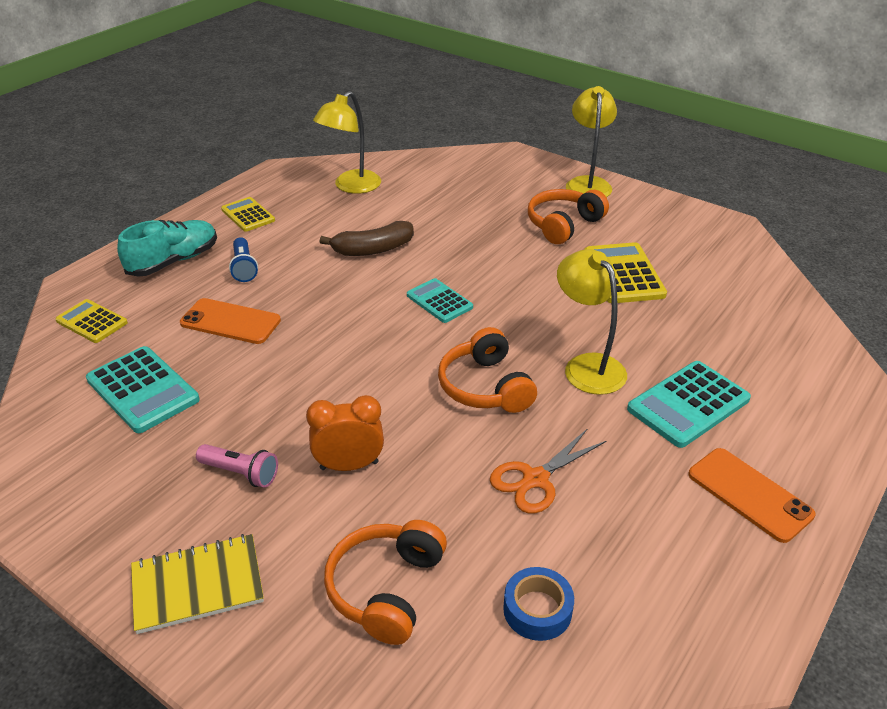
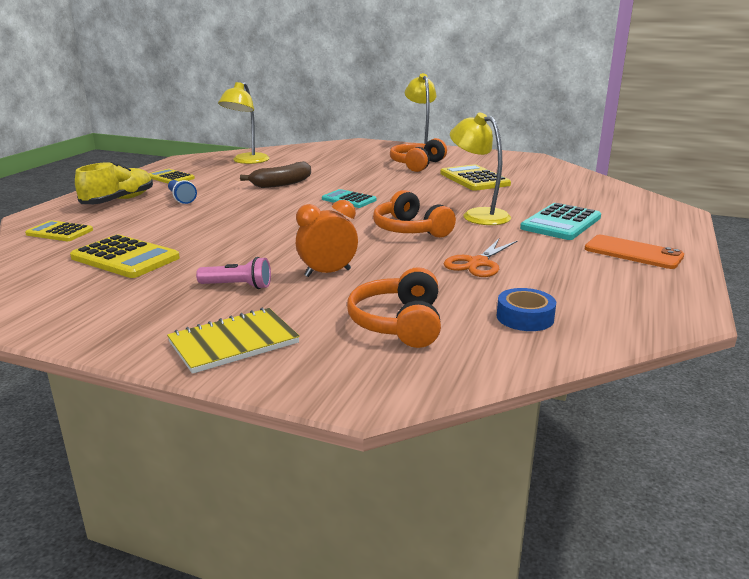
camera: 15 degrees left, 15 degrees down
turquoise calculator [86,346,200,433] -> yellow calculator [70,235,180,278]
turquoise shoe [117,220,217,277] -> yellow shoe [75,162,153,204]
orange phone [180,298,281,344] -> none

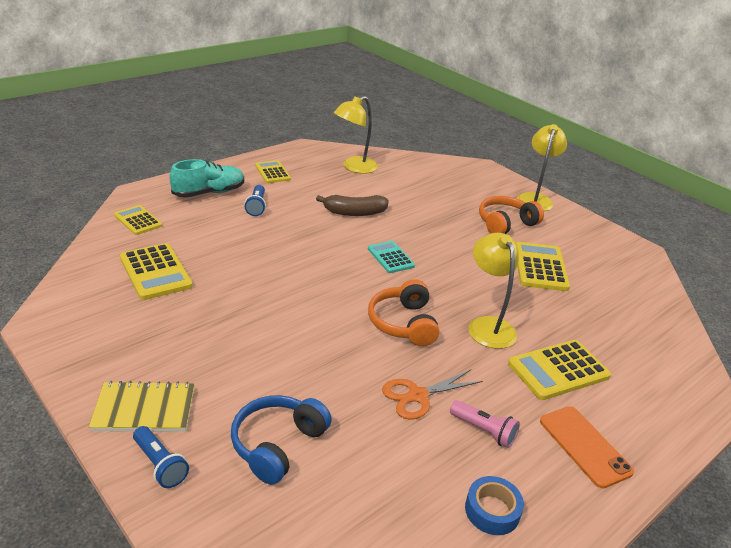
camera: 25 degrees right, 10 degrees up
yellow shoe [75,162,153,204] -> turquoise shoe [170,159,244,198]
pink flashlight [196,257,271,289] -> pink flashlight moved to [450,400,520,448]
orange clock [296,200,358,277] -> none
orange headphones [347,267,441,348] -> blue headphones [231,395,332,484]
blue tape [497,288,556,331] -> blue tape moved to [465,476,524,535]
turquoise calculator [520,203,601,240] -> yellow calculator [508,340,611,400]
none -> blue flashlight [133,426,189,488]

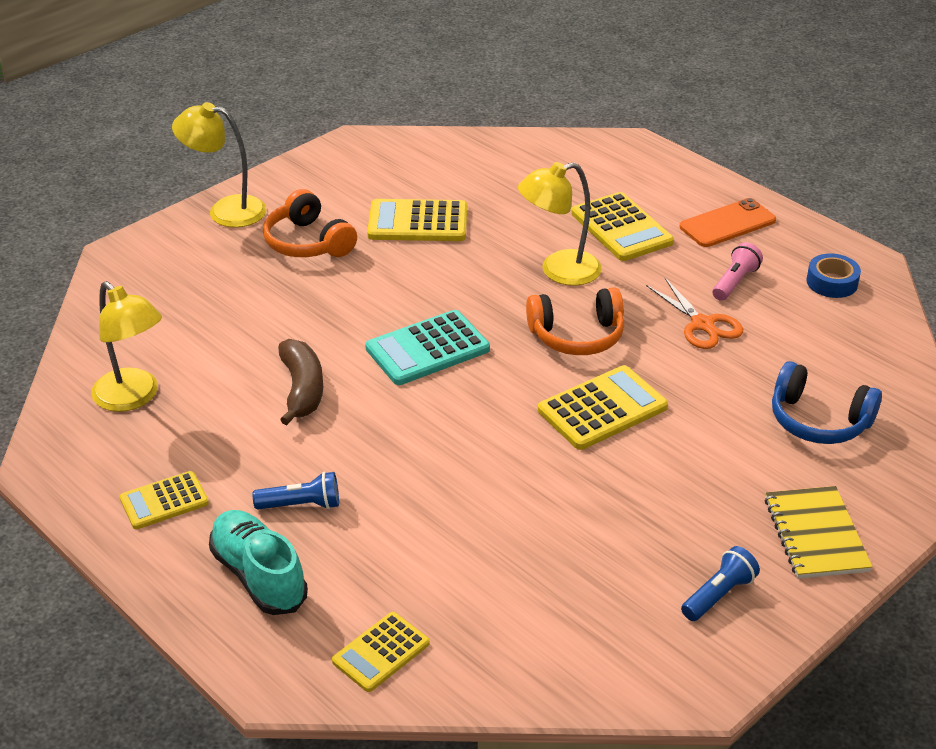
camera: 90 degrees left, 5 degrees up
yellow calculator [120,243,193,300] -> yellow calculator moved to [538,365,668,450]
blue flashlight [133,426,189,488] -> blue flashlight moved to [681,546,760,621]
turquoise calculator [368,241,415,273] -> turquoise calculator [365,310,490,385], size x1.56

